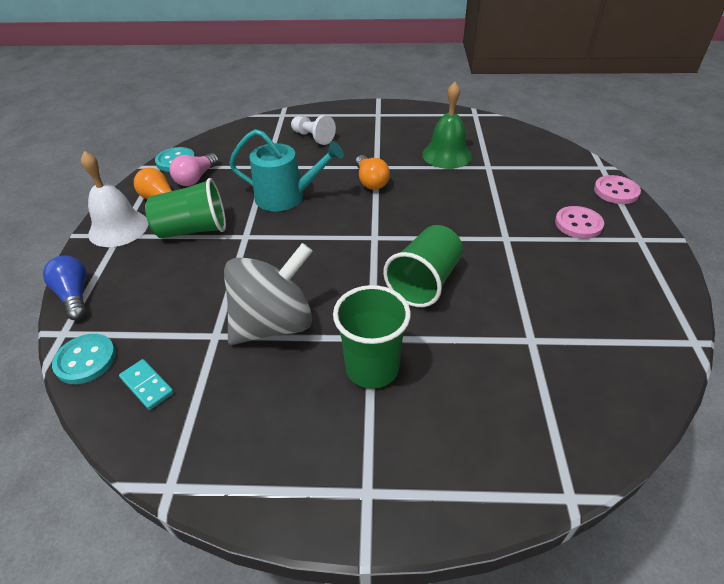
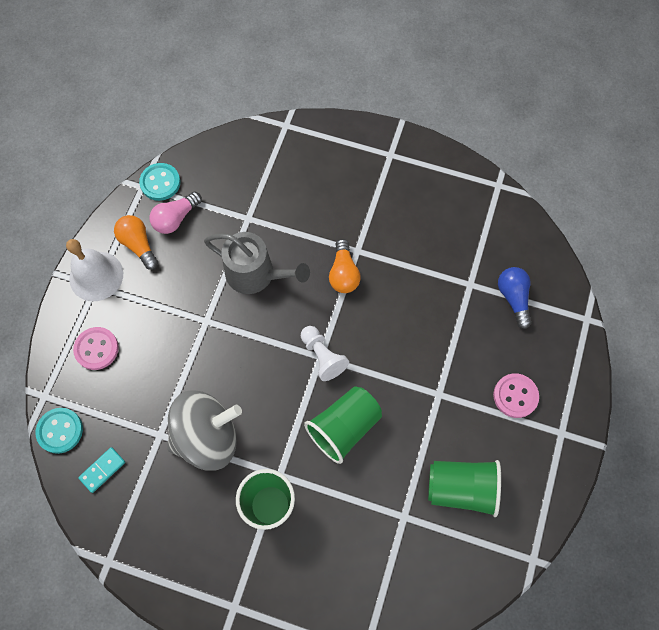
camera: 15 degrees right, 25 degrees up
blue light bulb [43,255,87,320] -> blue light bulb moved to [498,267,532,329]
turquoise domino [119,359,174,410] -> turquoise domino turned 75 degrees clockwise [78,447,125,493]
green cup [145,178,226,238] -> green cup moved to [428,460,501,517]
turquoise watering can [229,129,344,211] -> grey watering can [204,232,310,294]
white pawn [291,115,336,145] -> white pawn moved to [301,326,349,381]
green bell [422,82,472,169] -> none
pink button [594,175,641,204] -> pink button moved to [73,327,119,370]

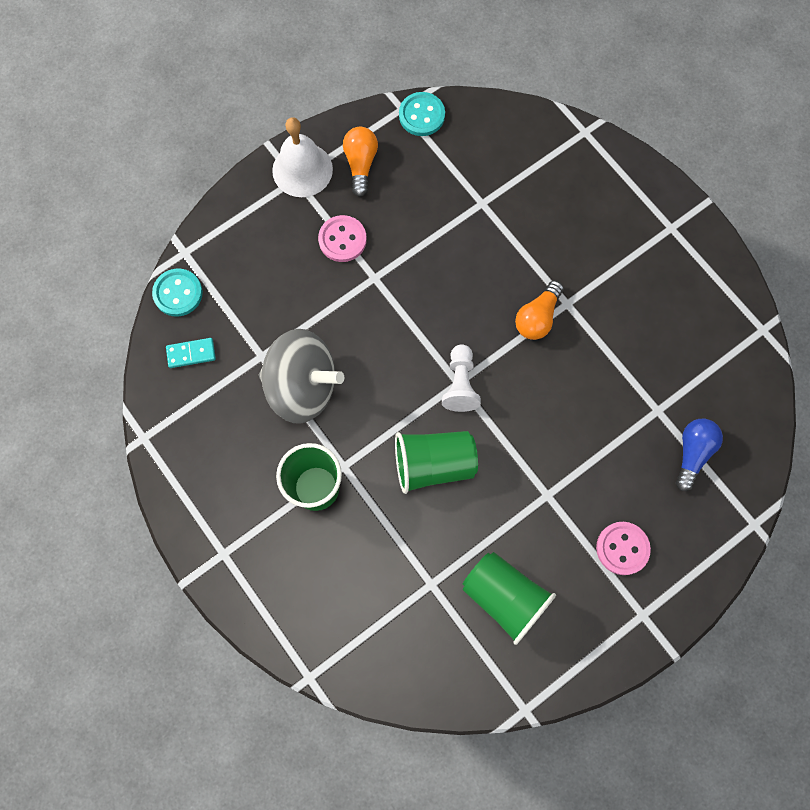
camera: 35 degrees right, 5 degrees up
pink button [73,327,119,370] -> pink button moved to [318,215,367,262]
pink light bulb [150,191,202,234] -> none
grey watering can [204,232,310,294] -> none

